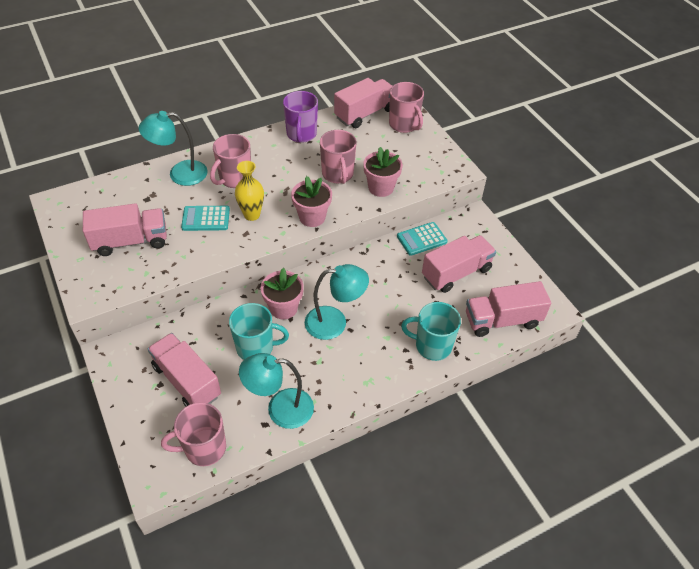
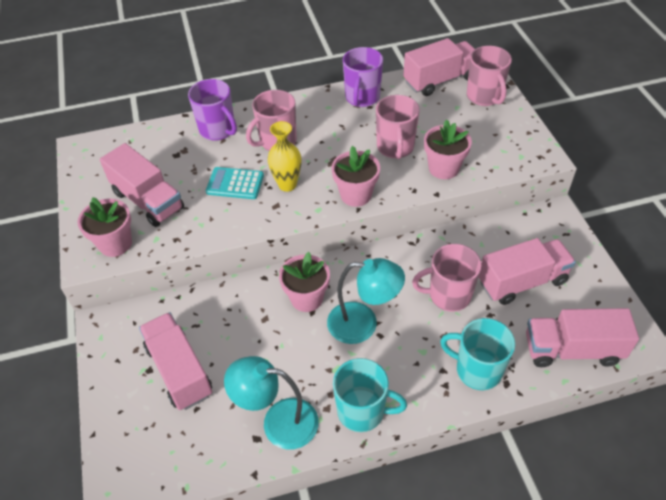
camera: 15 degrees right, 0 degrees up
pink truck [83,203,167,256] -> pink truck turned 45 degrees clockwise [100,143,184,227]
turquoise lamp [138,111,208,186] -> purple mug [188,79,237,141]
pink mug [161,402,226,466] -> pink mug moved to [412,244,482,312]
turquoise mug [229,303,289,360] -> turquoise mug moved to [333,358,407,432]
turquoise calculator [397,222,447,256] -> none
none -> pink flower pot [78,197,132,257]

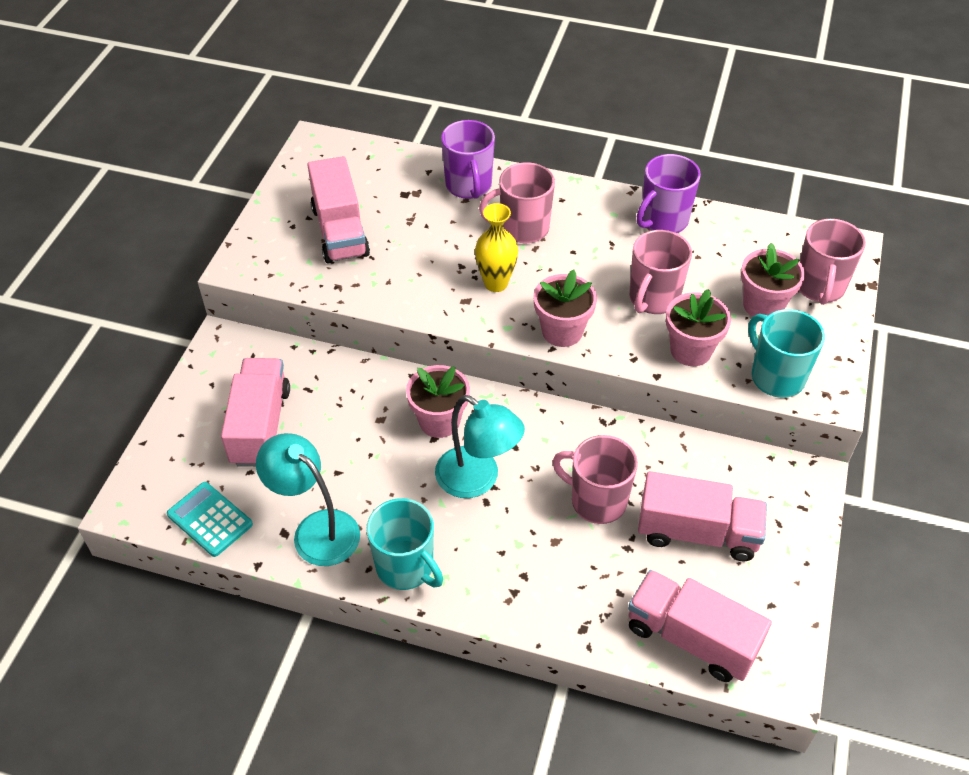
camera: 30 degrees right, 0 degrees up
pink flower pot [78,197,132,257] -> pink flower pot moved to [741,243,805,317]
turquoise calculator [206,167,264,199] -> turquoise calculator moved to [167,482,253,557]
pink truck [403,38,475,96] -> none
turquoise mug [440,318,515,390] -> turquoise mug moved to [748,309,825,398]

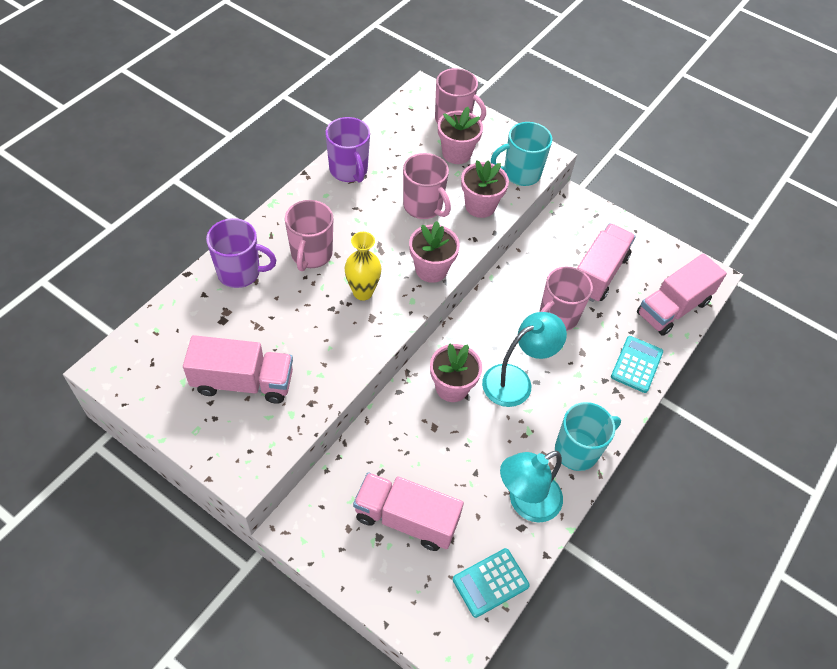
camera: 75 degrees left, 5 degrees up
none -> turquoise calculator [611,336,663,393]

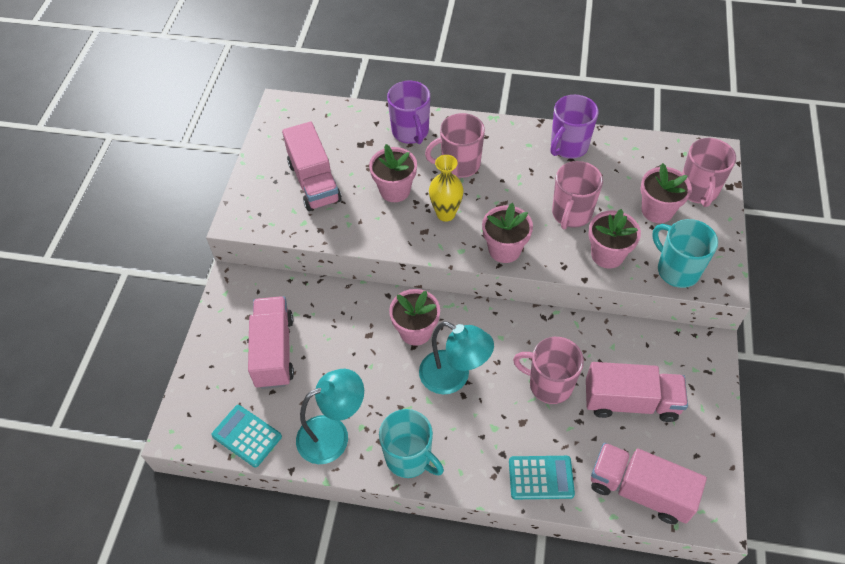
camera: 70 degrees right, 0 degrees up
turquoise lamp [500,451,563,522] -> turquoise lamp turned 120 degrees clockwise [296,369,364,464]
none -> pink flower pot [369,144,417,202]

